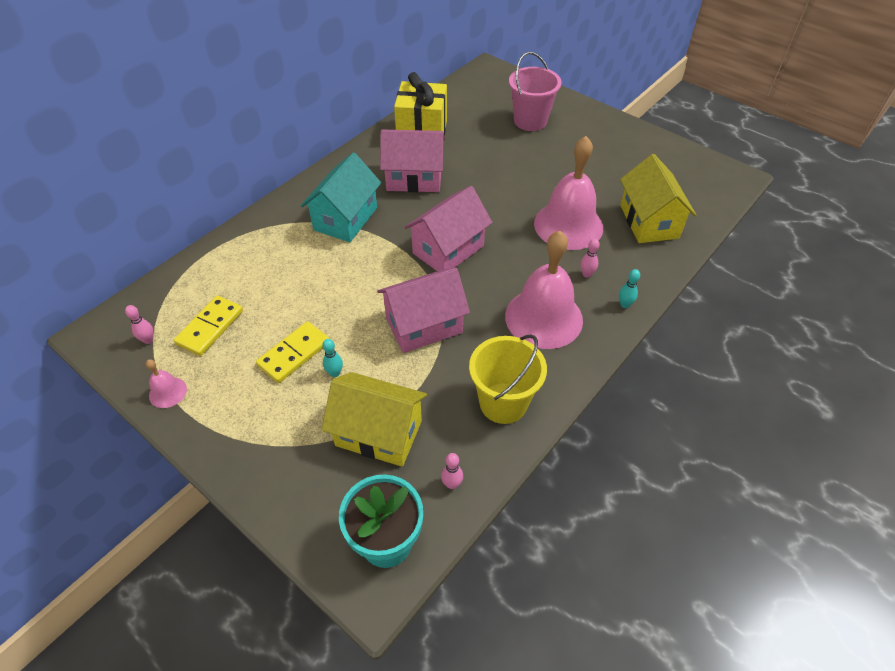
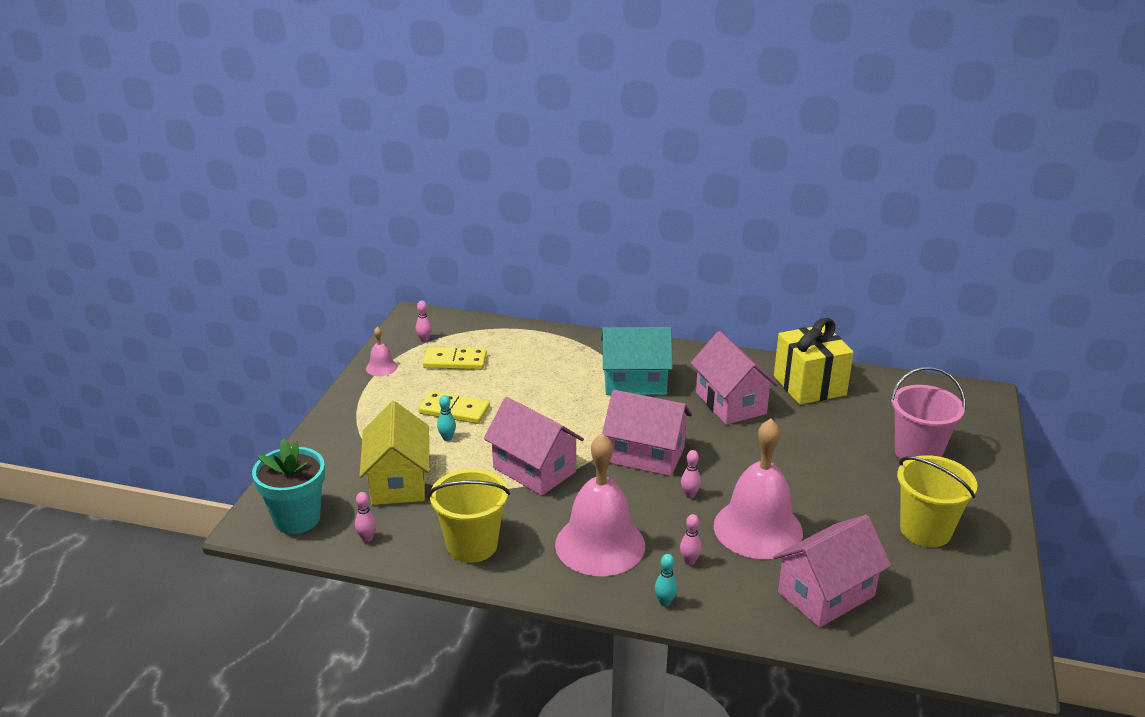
camera: 65 degrees right, 20 degrees down
yellow house [620,154,696,243] -> pink house [773,515,891,628]
none -> pink bowling pin [681,450,701,498]
none -> yellow bucket [897,455,978,547]

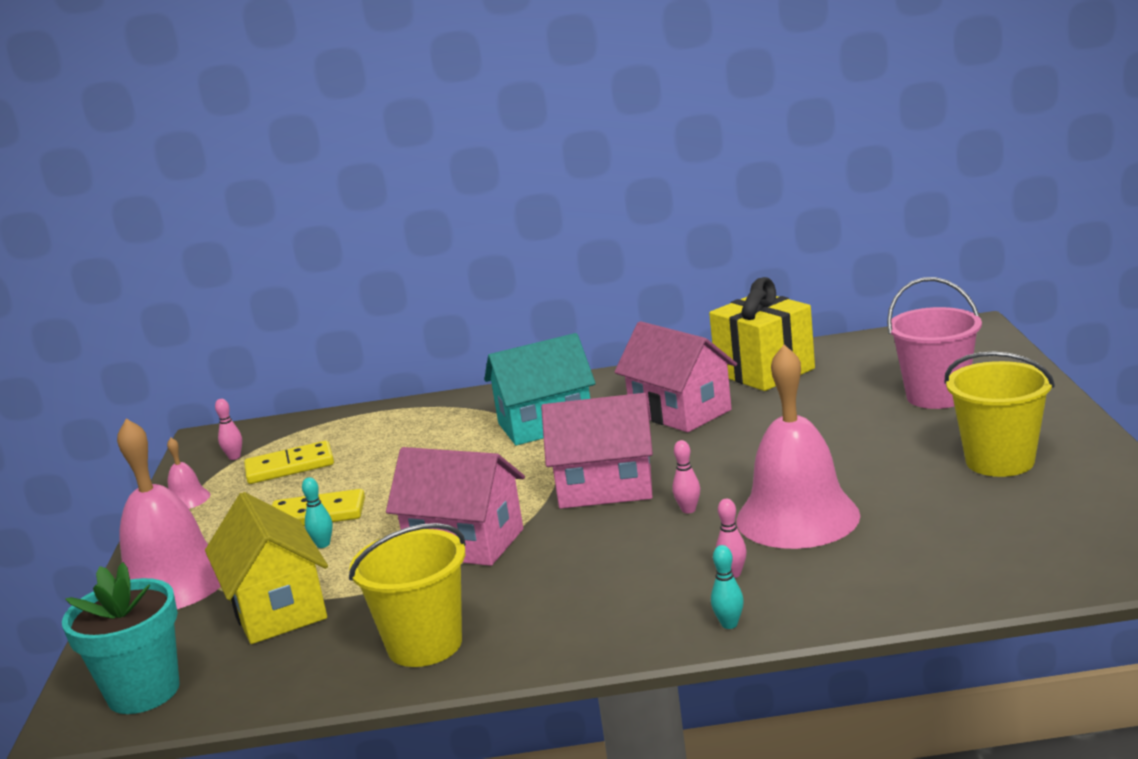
camera: 15 degrees left, 10 degrees down
pink bowling pin [355,492,376,542] -> none
pink bell [555,433,645,576] -> pink bell moved to [117,418,221,609]
pink house [773,515,891,628] -> none

